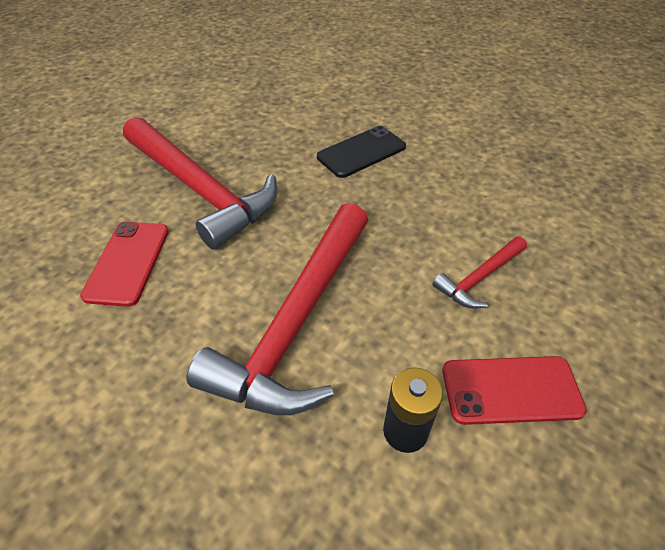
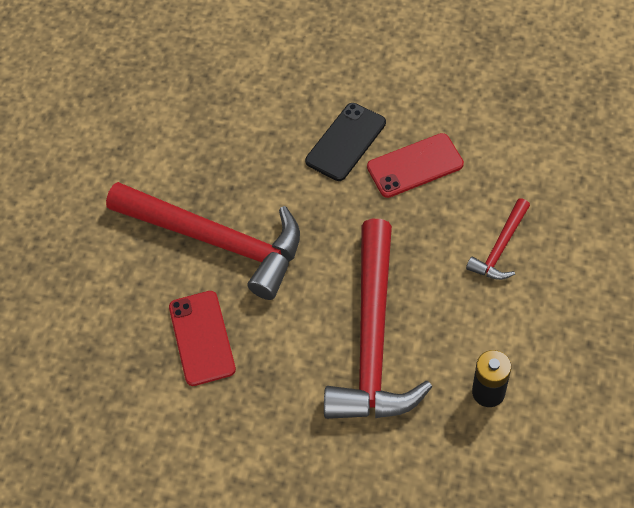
camera: 15 degrees left, 10 degrees up
red phone [442,356,587,425] -> red phone moved to [367,133,464,198]

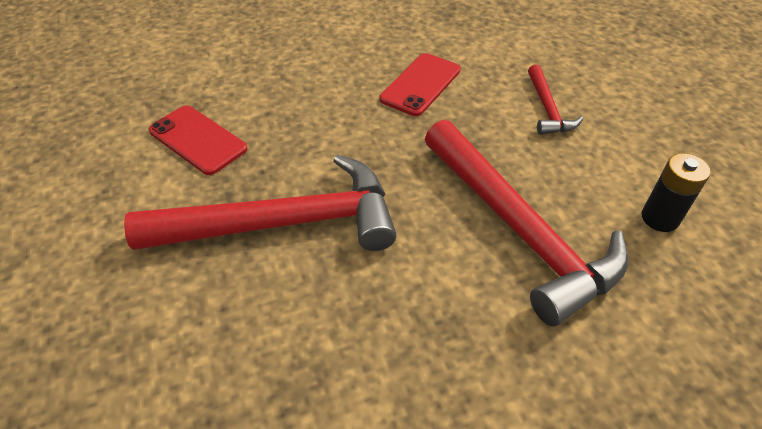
camera: 40 degrees left, 10 degrees down
red phone [169,291,236,386] -> red phone moved to [149,105,248,175]
black phone [305,103,386,181] -> none

